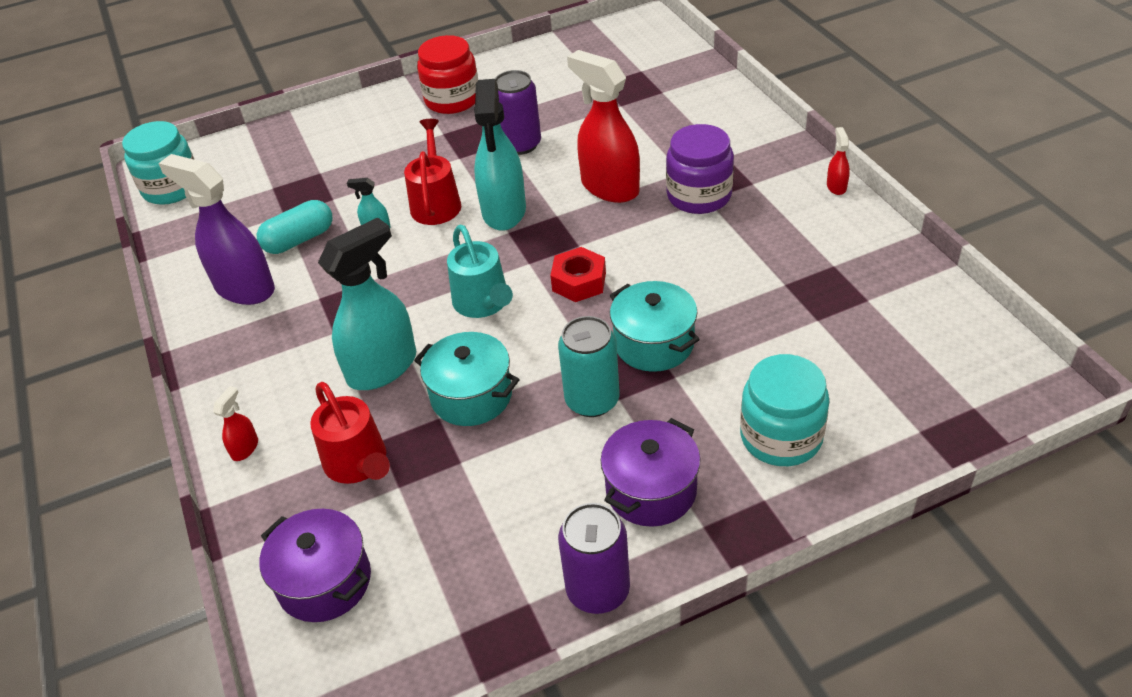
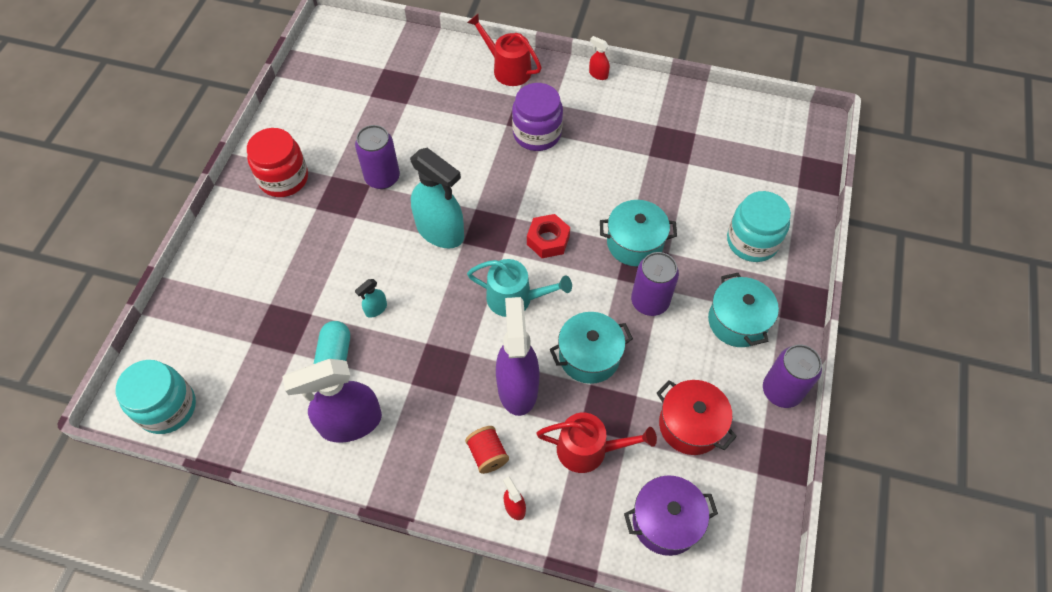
camera: 55 degrees left, 15 degrees up
turquoise spray bottle [318,217,416,390] -> purple spray bottle [496,297,539,416]
red watering can [404,119,461,225] -> red watering can moved to [467,14,542,86]
turquoise can [558,316,620,417] -> purple can [631,252,679,316]
red spray bottle [567,50,640,203] -> none
purple pot [601,418,700,527] -> turquoise pot [708,273,779,347]
none -> red spool [465,426,509,474]
none -> red pot [657,380,737,455]

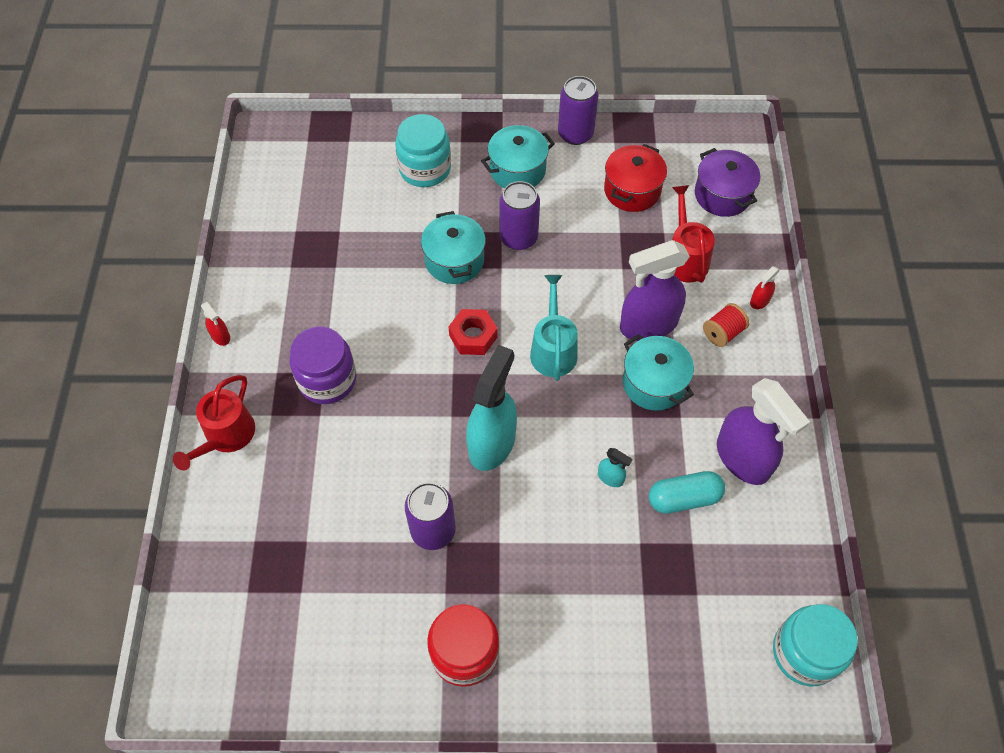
camera: 105 degrees left, 0 degrees up
turquoise pot [550,312,633,384] -> turquoise pot moved to [623,334,694,411]
red spray bottle [589,36,610,80] -> red spray bottle turned 60 degrees counterclockwise [201,302,230,346]

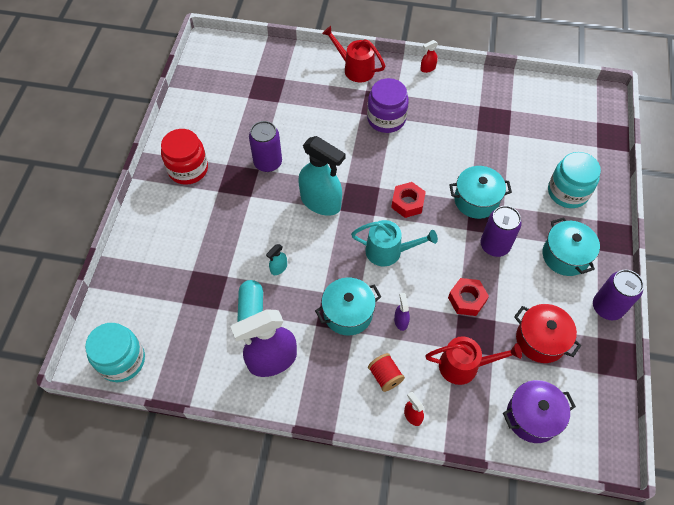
camera: 100 degrees right, 0 degrees up
purple spray bottle [620,240,690,341] -> purple spray bottle [394,293,410,331], size x0.42
none -> red nut [448,278,489,316]

